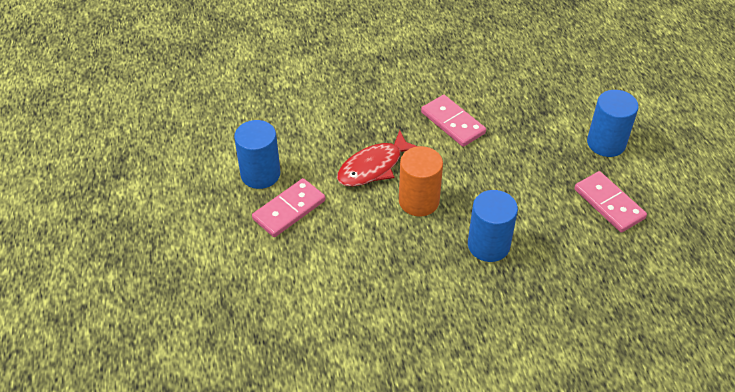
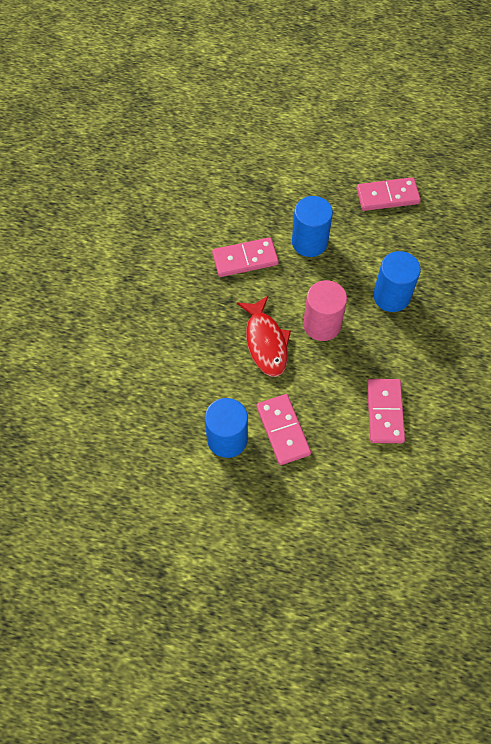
camera: 65 degrees left, 15 degrees up
orange cylinder [399,146,443,216] -> pink cylinder [303,280,347,341]
blue cylinder [587,90,639,157] -> blue cylinder moved to [292,196,333,257]
none -> pink domino [367,379,405,443]

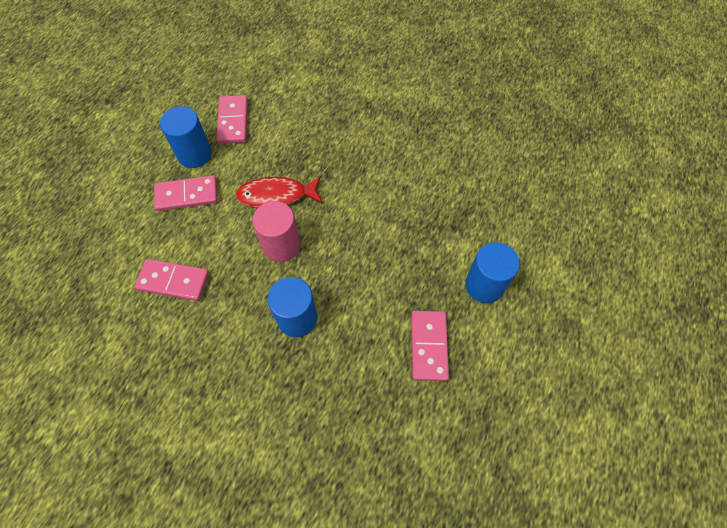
camera: 100 degrees right, 0 degrees up
pink domino [212,237,279,277] -> pink domino moved to [216,95,248,144]
blue cylinder [292,196,333,257] -> blue cylinder moved to [465,242,520,303]

